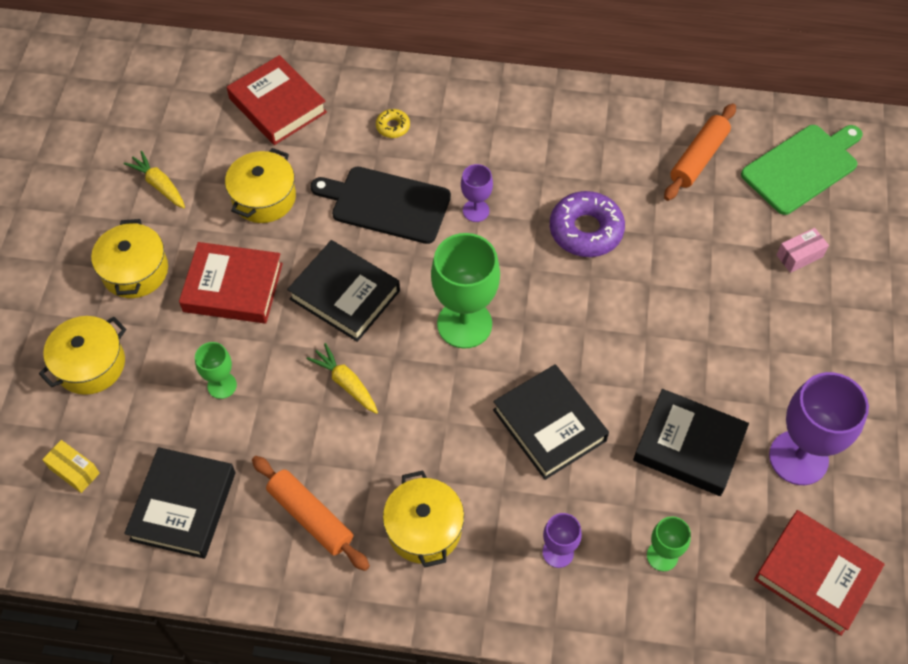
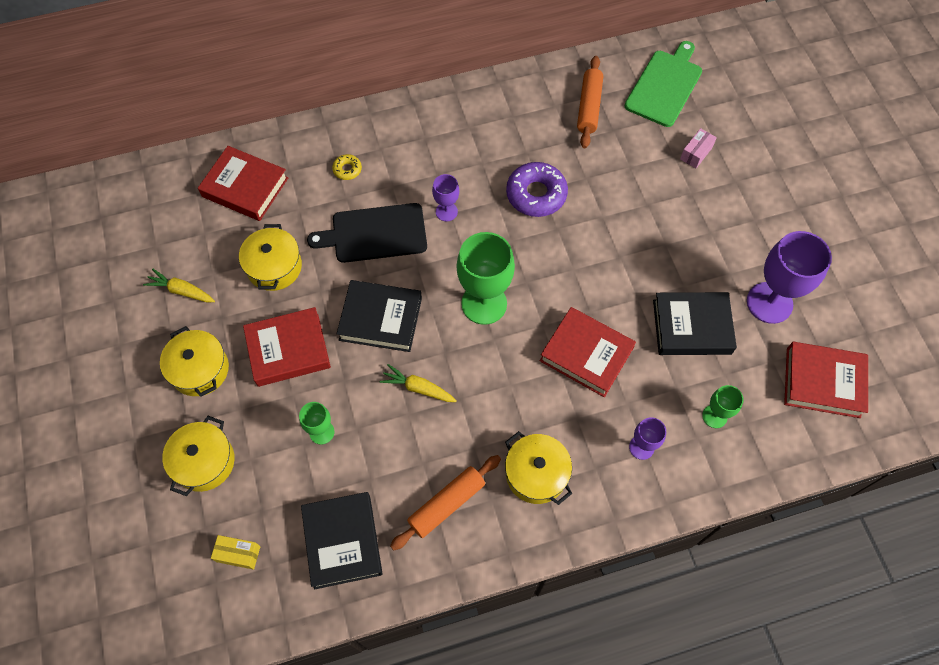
camera: 25 degrees left, 5 degrees up
orange rolling pin [252,456,370,571] -> orange rolling pin turned 60 degrees counterclockwise [390,455,501,550]
black book [493,364,609,480] -> red book [540,307,636,397]

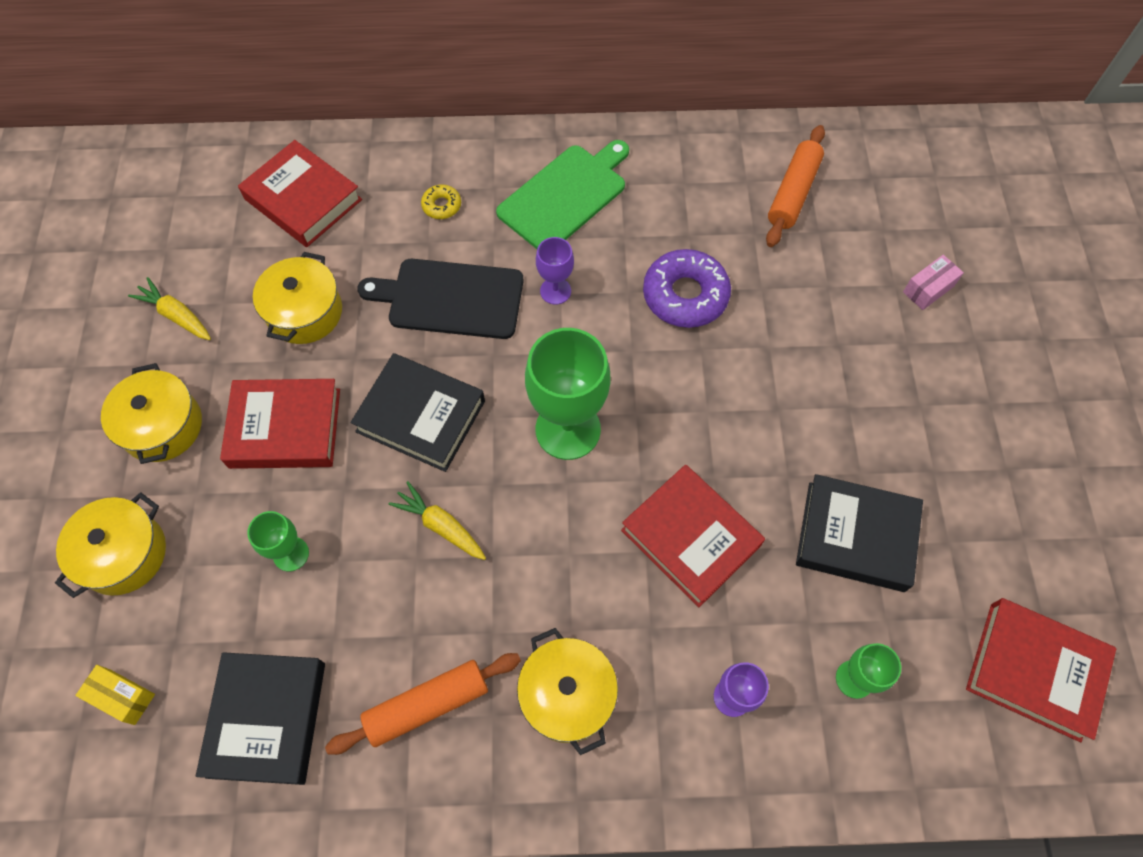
camera: 15 degrees right, 0 degrees up
green cutting board [625,41,702,127] -> green cutting board moved to [496,140,629,249]
purple goblet [747,231,832,324] -> none

